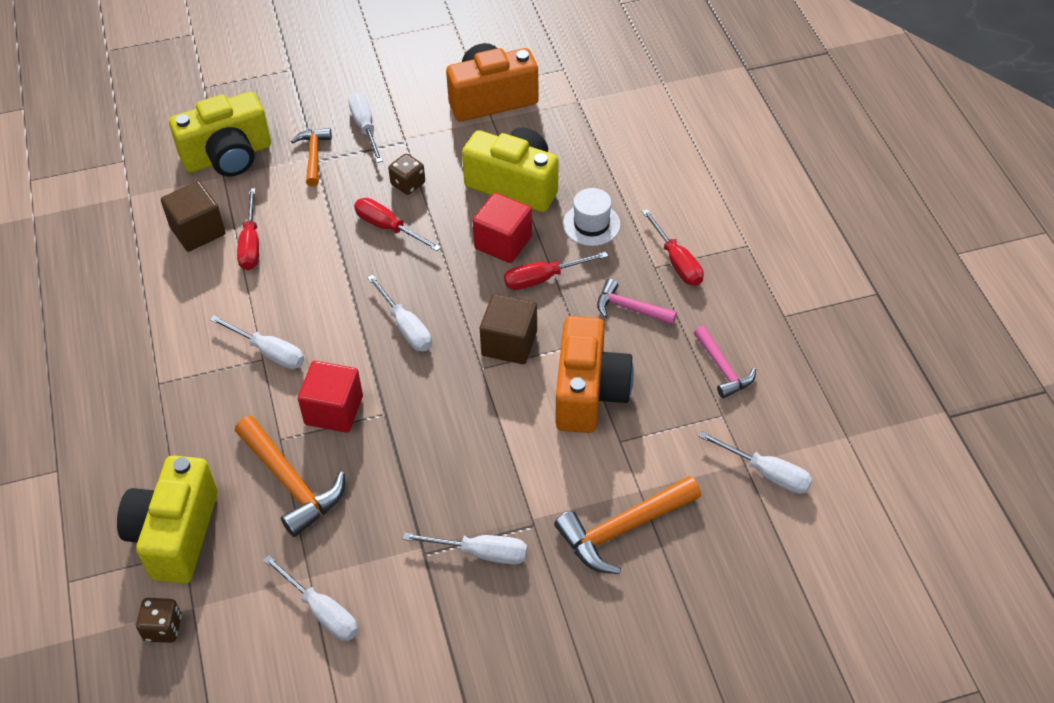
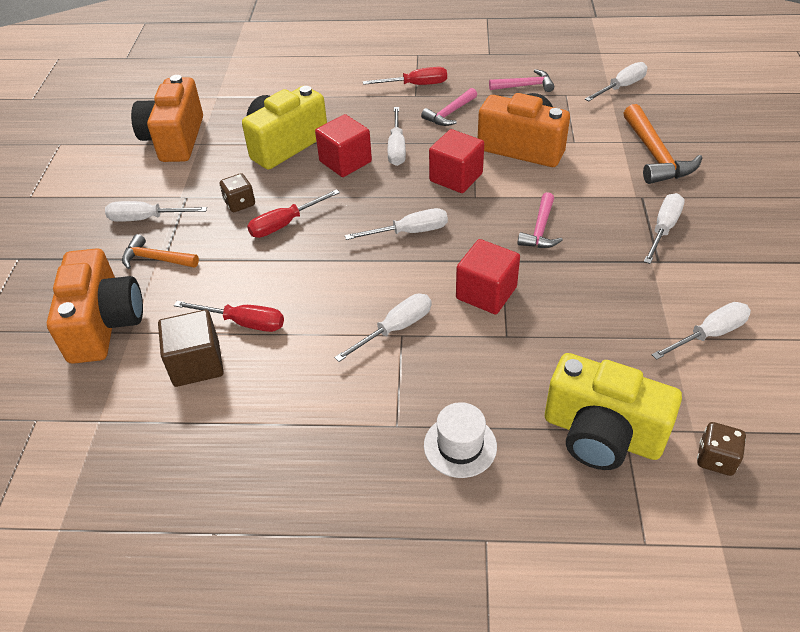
camera: 70 degrees left, 5 degrees down
yellow camera [169,92,271,176] -> orange camera [47,248,143,364]
orange hammer [235,416,345,537] -> none
brown cube [480,294,537,364] -> red cube [429,129,484,193]
red screwdriver [504,251,608,290] -> white screwdriver [387,107,406,166]
white hat [563,188,621,246] -> white hat moved to [424,402,497,478]
none -> pink hammer [517,192,563,248]

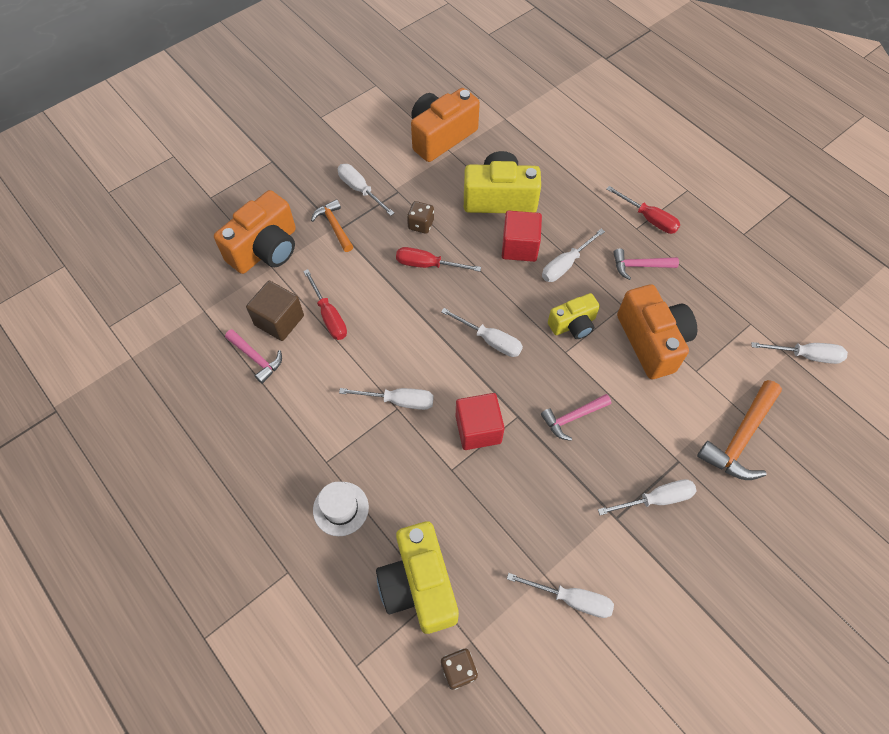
camera: 45 degrees right, 15 degrees up
red cube [429,129,484,193] -> yellow camera [548,293,600,339]
pink hammer [489,69,554,92] -> pink hammer moved to [225,329,282,384]

